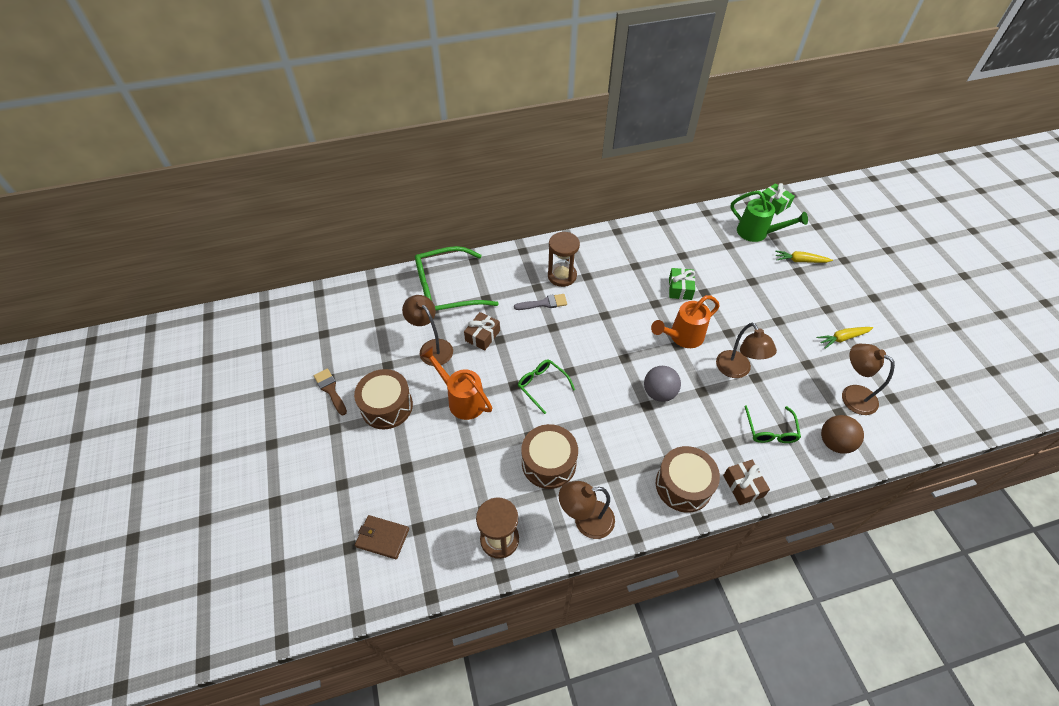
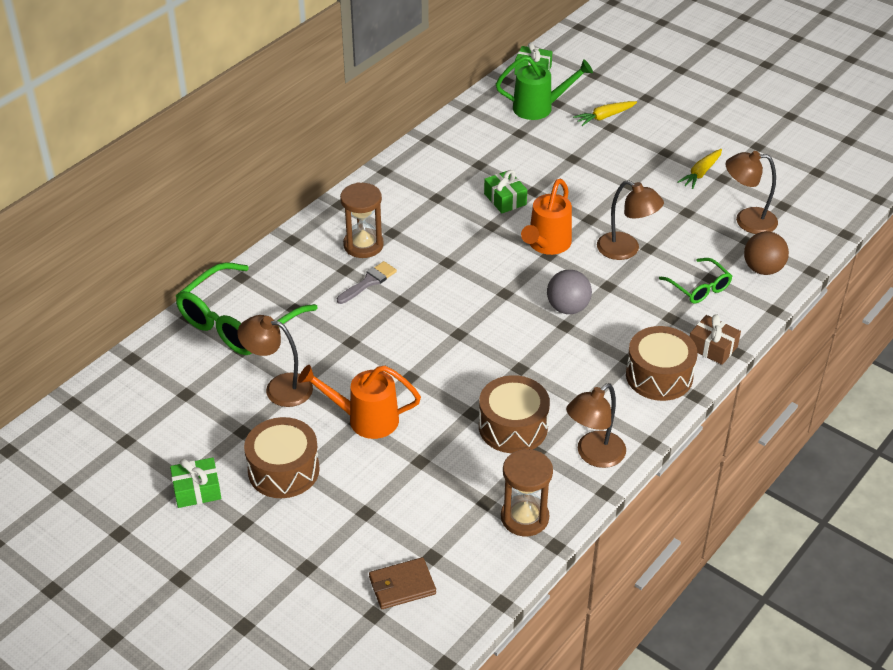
camera: 35 degrees left, 10 degrees down
brown brush [314,368,347,415] -> green gift [170,458,221,508]
brown gift [464,312,500,351] -> none
green glasses [518,360,575,414] -> none

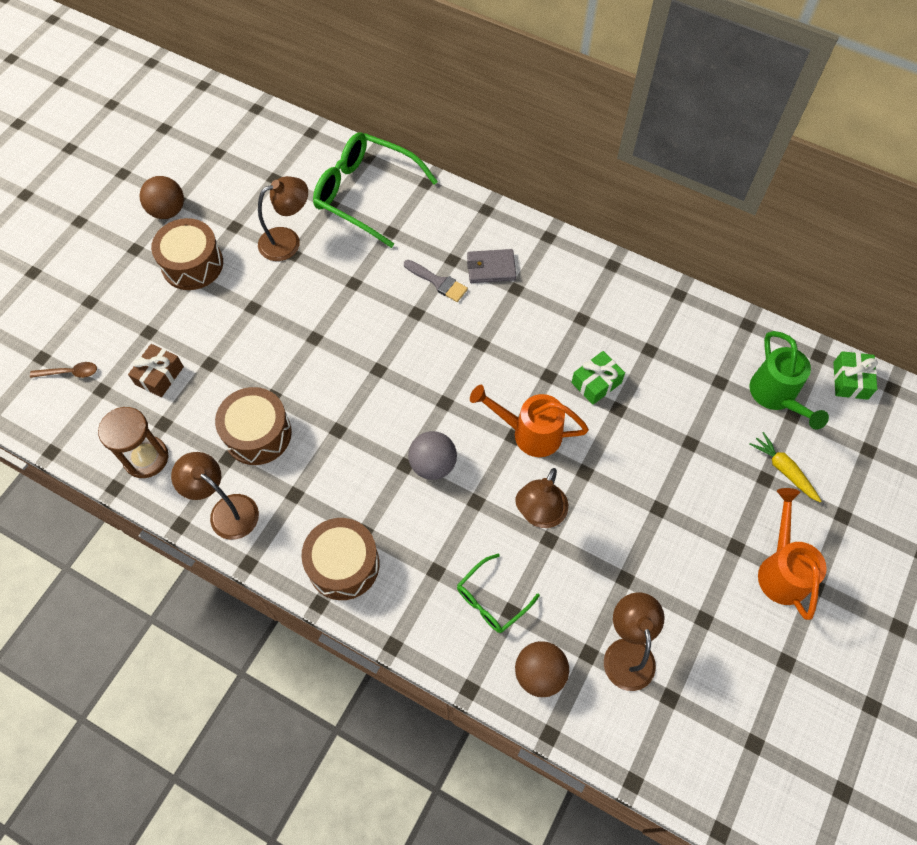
camera: 80 degrees right, 20 degrees up
green gift [170,458,221,508] -> brown ball [140,176,184,219]
brown lamp [237,315,313,407] -> brown lamp turned 60 degrees clockwise [258,176,308,261]
orange watering can [298,365,421,439] -> orange watering can moved to [758,488,827,620]
brown hourglass [340,182,384,258] -> grey wallet [467,249,516,283]
brown wallet [369,557,436,609] -> brown spoon [30,362,97,378]
yellow carrot [677,149,722,189] -> none
brown gift [690,315,741,365] -> brown gift moved to [128,344,184,397]

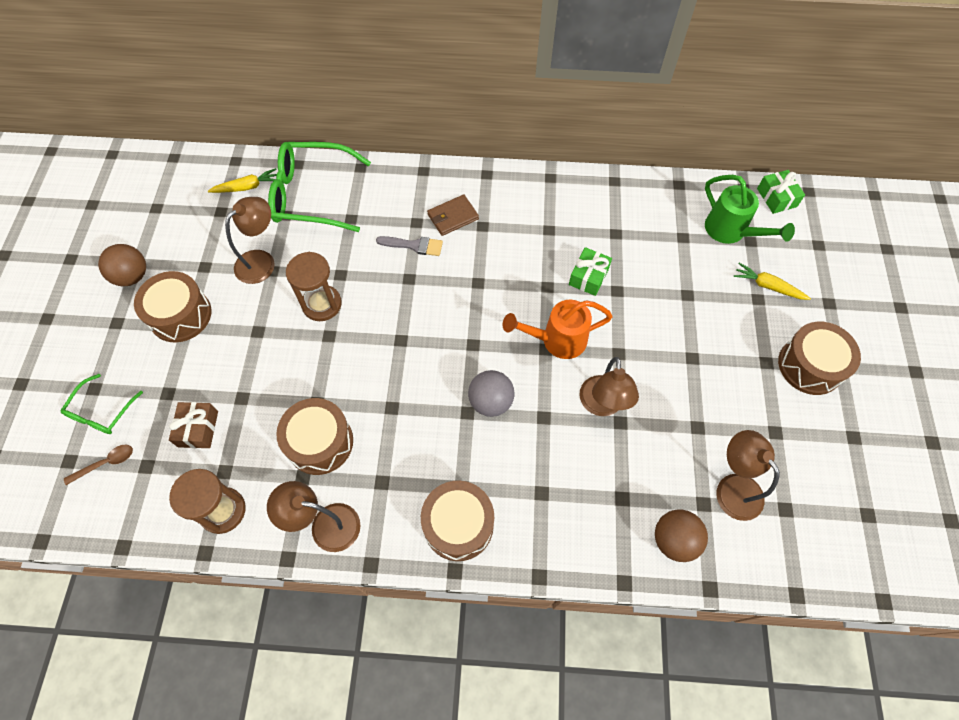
camera: 25 degrees left, 0 degrees up
green glasses [457,553,540,633] -> green glasses moved to [60,374,143,434]
grey wallet [467,249,516,283] -> brown wallet [427,194,479,236]
orange watering can [758,488,827,620] -> brown drum [778,322,861,395]
none -> yellow carrot [208,168,277,193]
none -> brown hourglass [286,252,342,321]

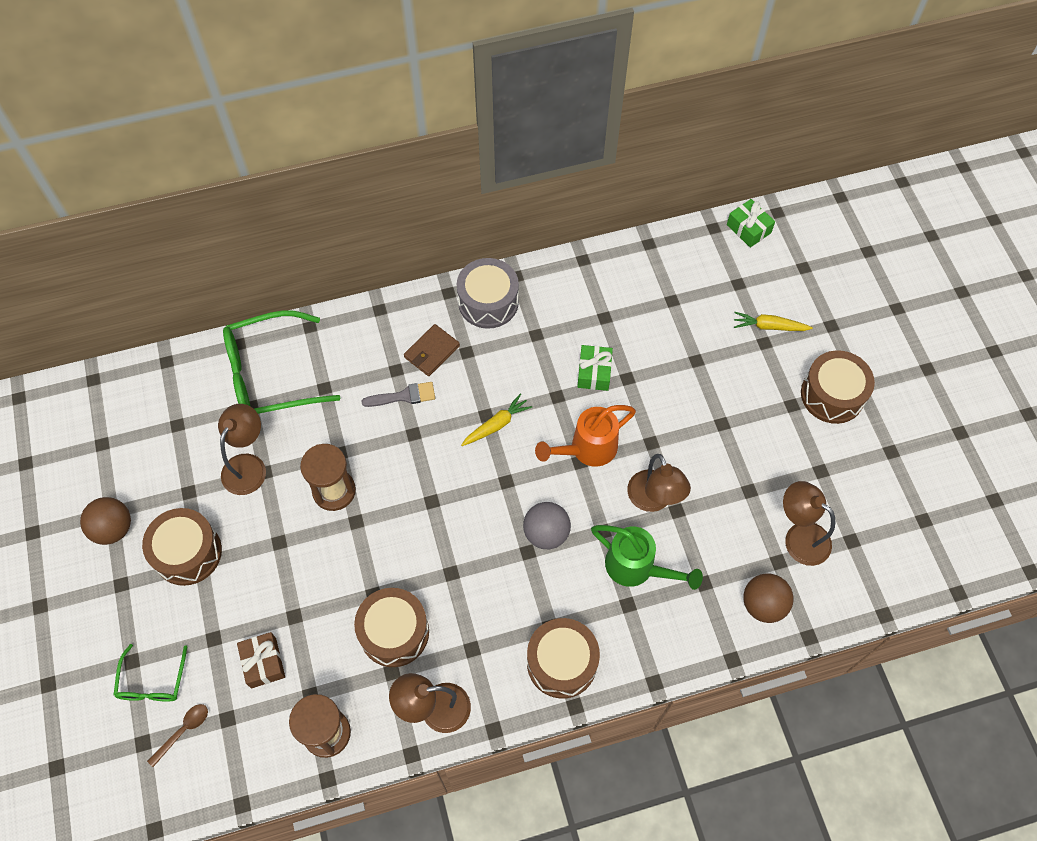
camera: 20 degrees left, 0 degrees up
yellow carrot [208,168,277,193] -> yellow carrot moved to [461,393,532,446]
green watering can [705,175,795,244] -> green watering can moved to [591,525,703,590]
none -> grey drum [457,258,519,329]

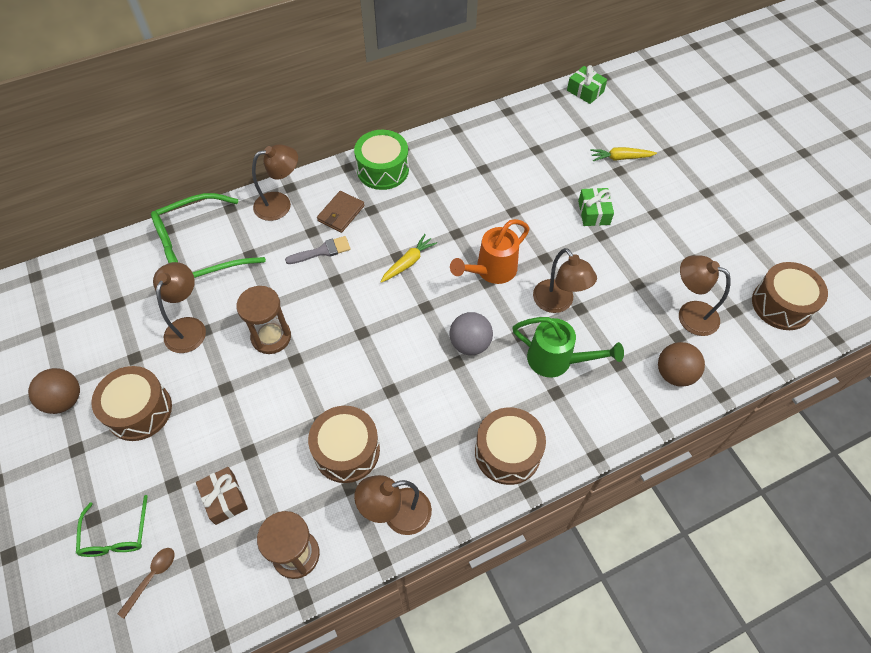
camera: 10 degrees left, 5 degrees down
grey drum [457,258,519,329] -> green drum [354,130,409,190]
green gift [577,345,613,391] -> green gift moved to [578,188,614,226]
brown drum [801,350,875,424] -> brown drum moved to [752,262,828,330]
none -> brown lamp [252,144,298,221]

